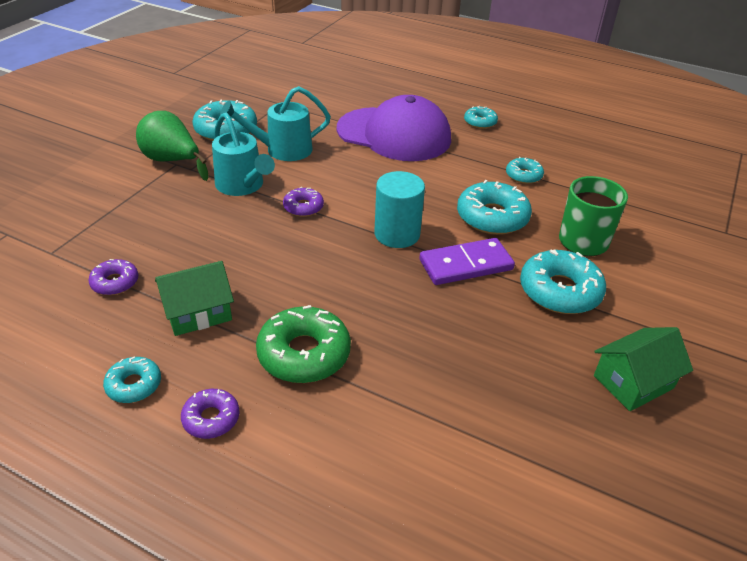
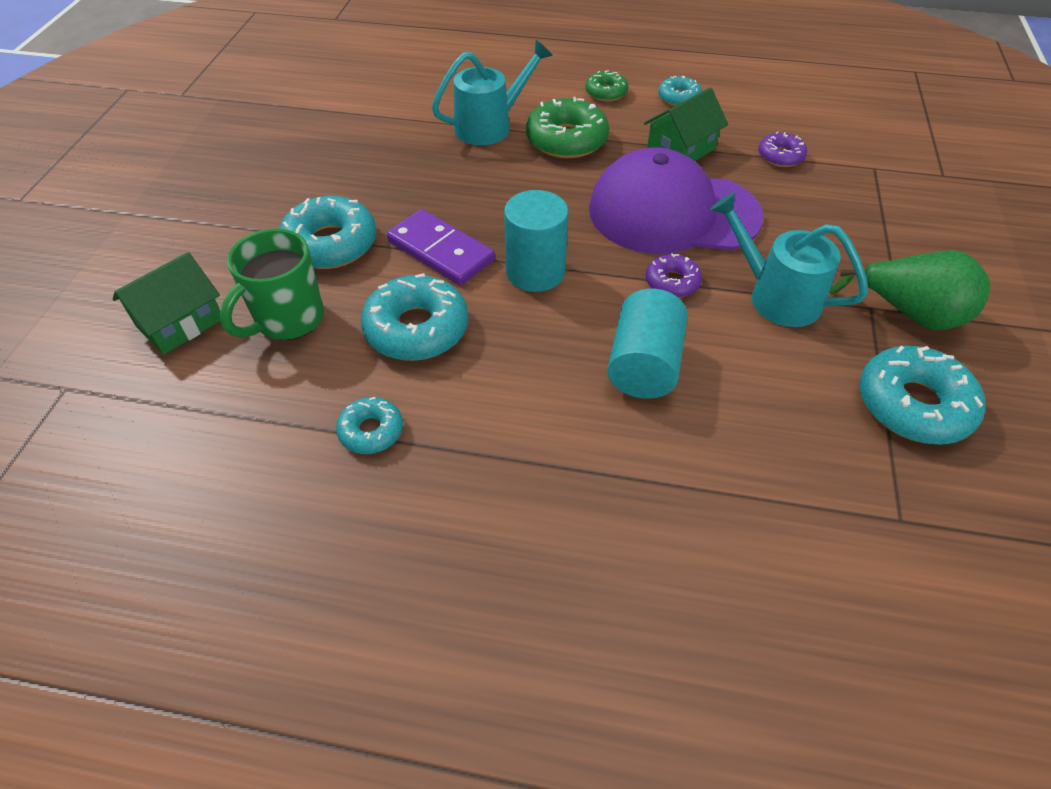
camera: 165 degrees right, 10 degrees up
purple donut [181,389,240,439] -> green donut [585,70,628,102]
turquoise watering can [220,86,331,161] -> turquoise watering can moved to [432,40,553,145]
purple cap [337,95,451,161] -> purple cap moved to [589,147,763,254]
purple domino [419,238,515,285] -> purple domino turned 75 degrees clockwise [387,209,495,285]
turquoise donut [464,106,498,129] -> none
green house [594,327,693,411] -> green house moved to [113,252,221,355]
none -> turquoise cylinder [607,289,688,399]

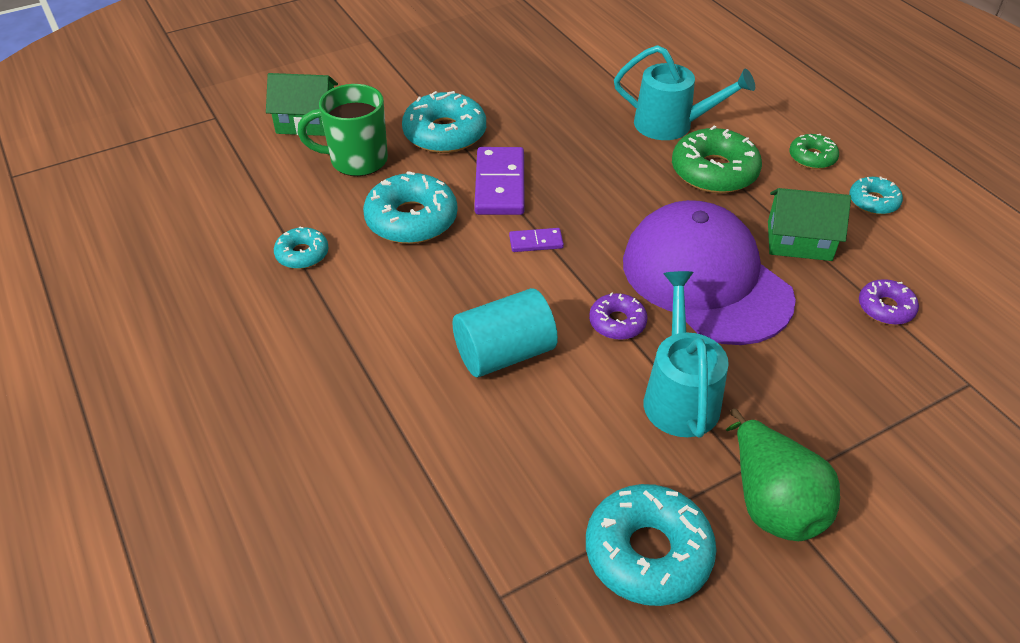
camera: 50 degrees right, 5 degrees down
turquoise cylinder [504,190,569,292] -> purple domino [509,228,564,252]

